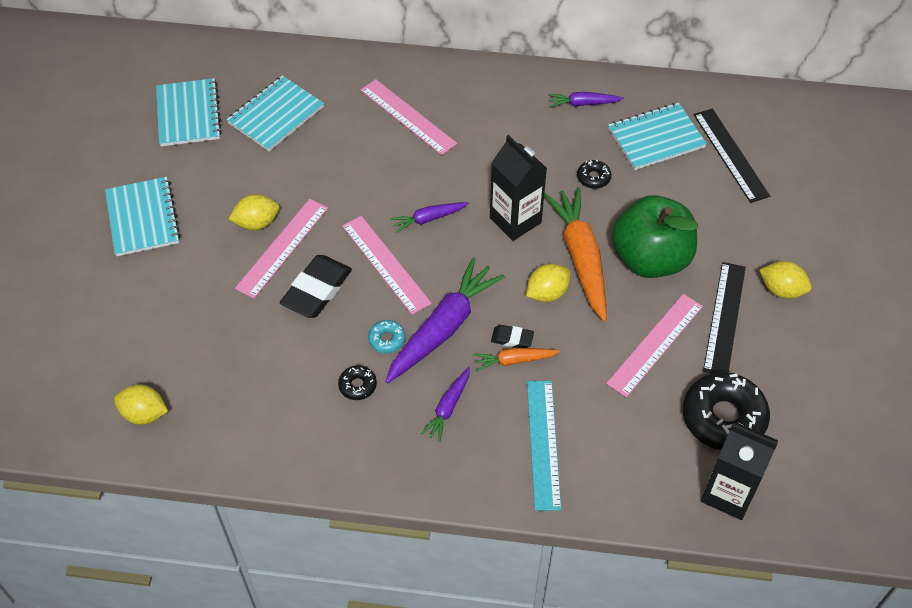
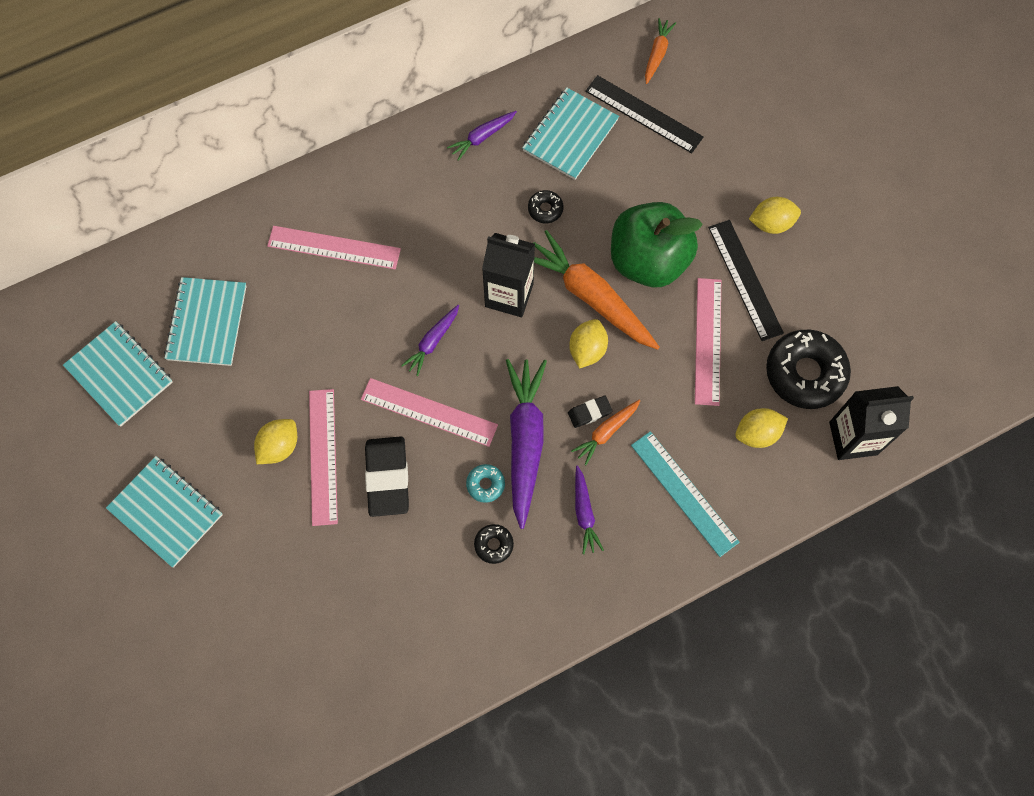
camera: 35 degrees left, 15 degrees up
yellow lemon [114,385,168,425] -> yellow lemon moved to [735,408,788,448]
none -> orange carrot [645,18,676,84]

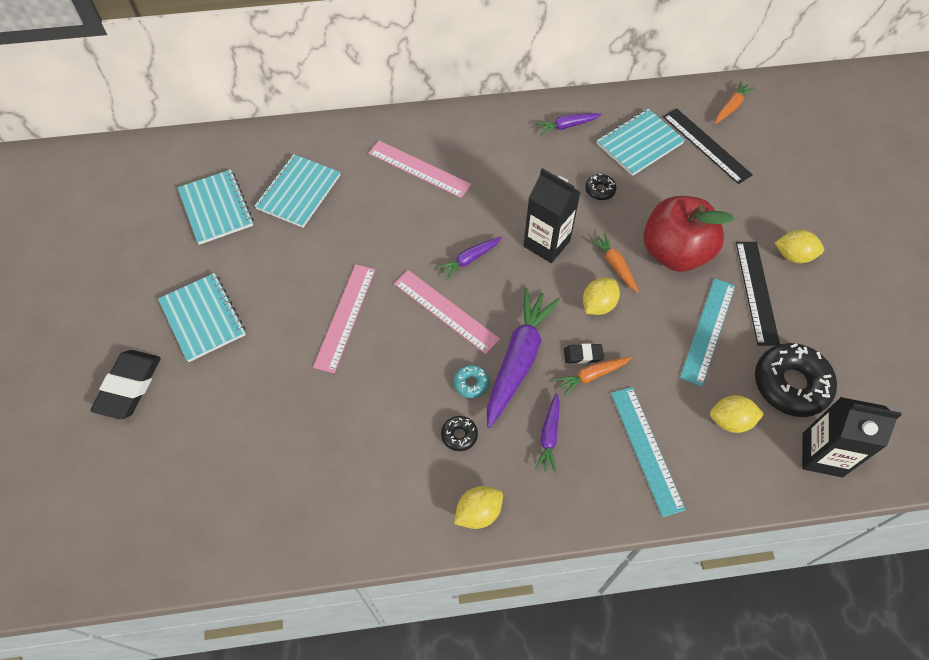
camera: 20 degrees right, 10 degrees down
yellow lemon [254,419,297,464] -> yellow lemon moved to [454,486,503,529]
black eraser [365,436,409,517] -> black eraser moved to [90,350,160,419]
orange carrot [533,230,660,350] -> orange carrot [591,233,639,293], size x0.51
green apple [611,202,703,287] -> red apple [643,196,734,272]
pink ruler [695,278,721,406] -> turquoise ruler [680,278,735,386]

